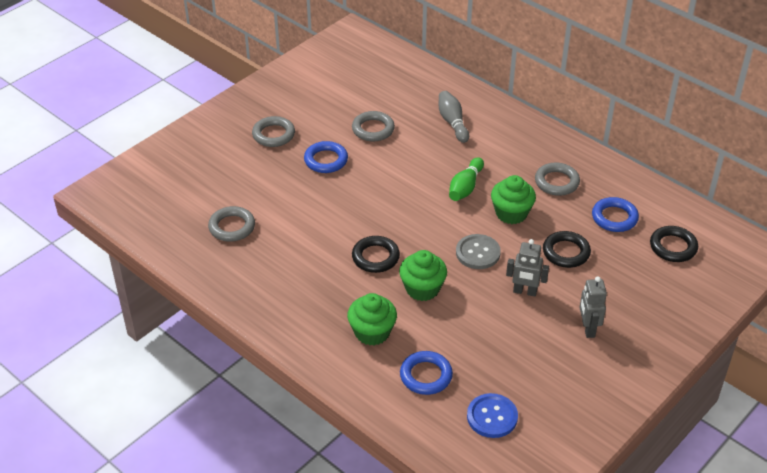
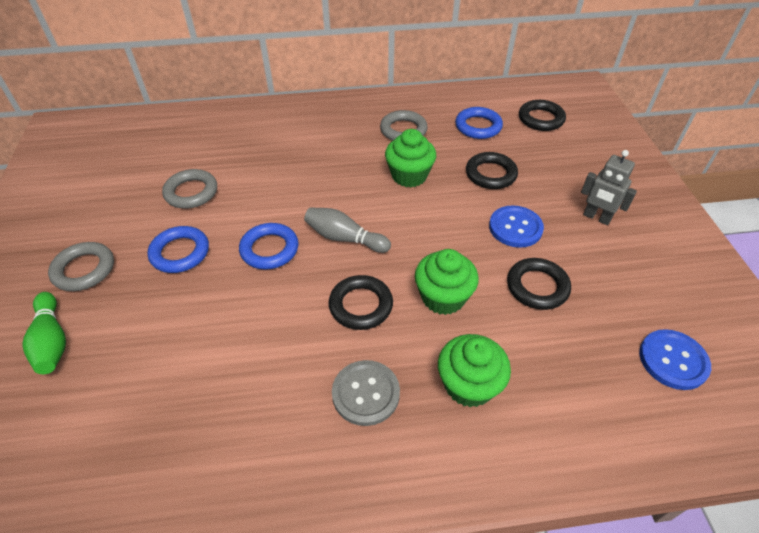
camera: 50 degrees left, 5 degrees up
grey ring [208,206,255,242] -> none
blue ring [400,351,453,395] -> blue ring moved to [239,223,299,270]
grey bowling pin [439,91,469,143] -> grey bowling pin moved to [304,207,391,253]
green bowling pin [449,157,484,201] -> green bowling pin moved to [22,292,66,374]
grey button [456,234,501,269] -> grey button moved to [332,360,400,426]
grey robot [506,239,549,296] -> blue button [489,205,544,248]
none -> black ring [507,258,571,310]

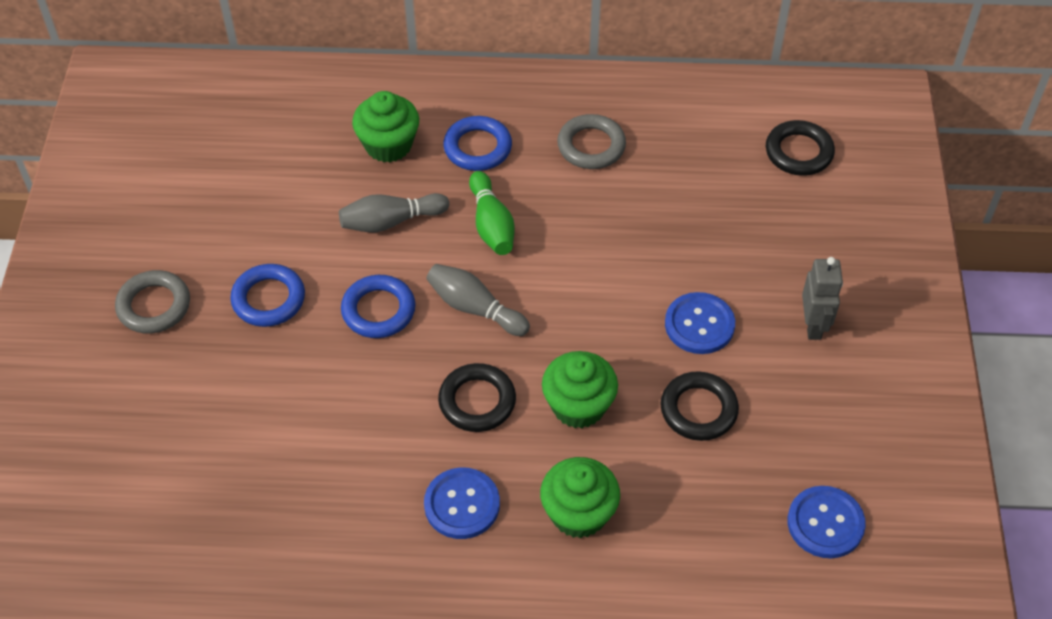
camera: 10 degrees right, 5 degrees up
green bowling pin [22,292,66,374] -> green bowling pin moved to [469,171,515,255]
grey ring [162,169,217,209] -> none
grey button [332,360,400,426] -> blue button [424,468,500,539]
green cupcake [385,129,436,188] -> green cupcake moved to [352,91,419,162]
blue ring [455,107,503,139] -> blue ring moved to [443,116,512,171]
black ring [466,152,518,189] -> none
grey robot [581,150,637,225] -> grey robot turned 135 degrees counterclockwise [802,257,843,340]
none -> grey bowling pin [339,193,449,232]

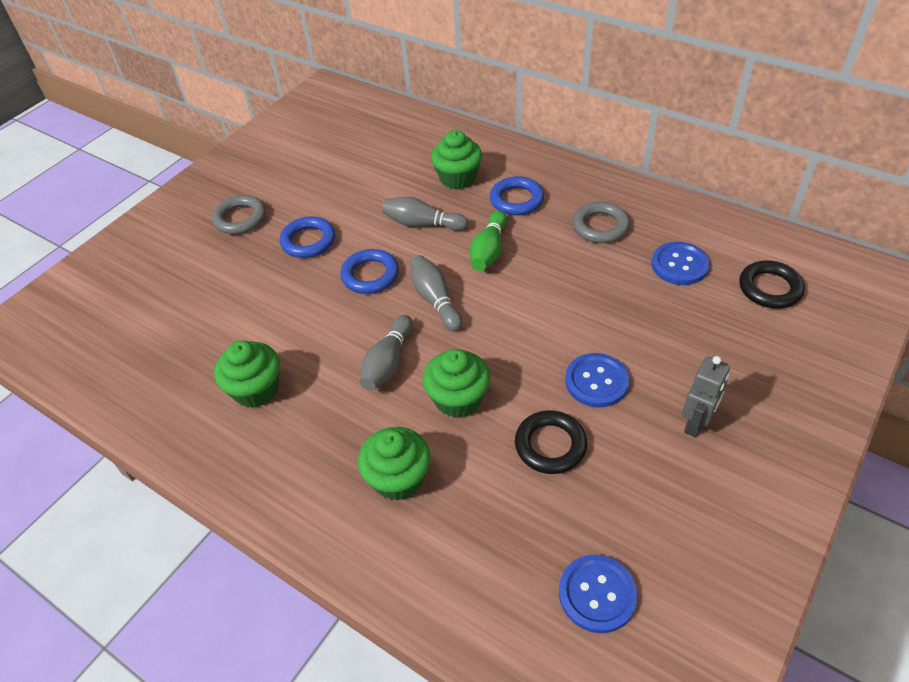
camera: 35 degrees right, 5 degrees down
blue button [424,468,500,539] -> blue button moved to [651,242,710,285]
black ring [438,363,516,432] -> grey bowling pin [360,315,413,391]
none -> green cupcake [214,340,280,408]

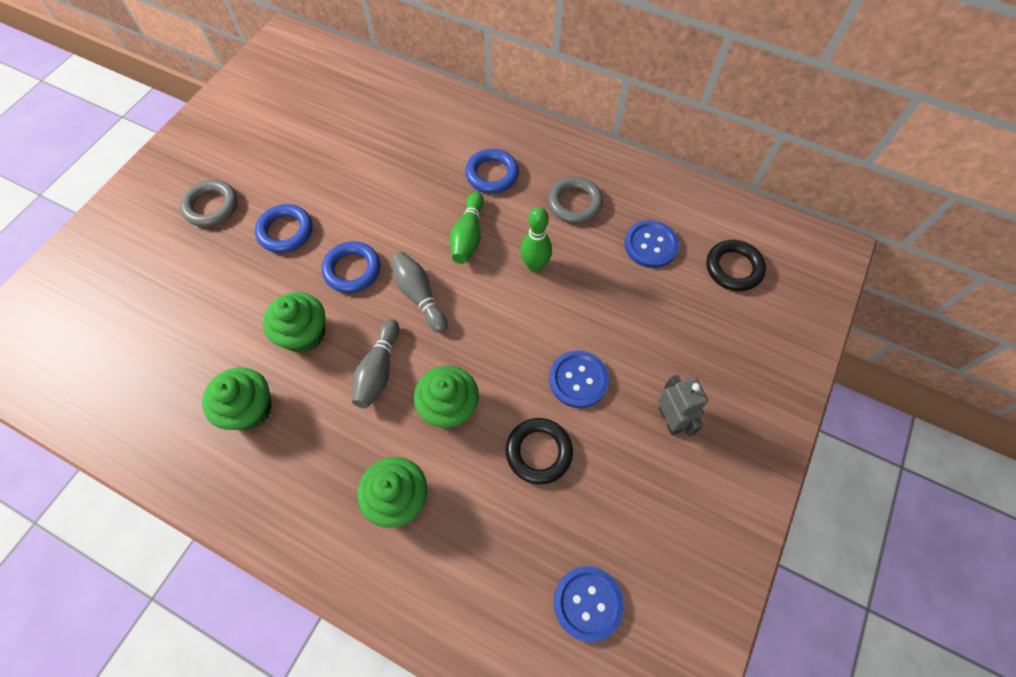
camera: 10 degrees left, 15 degrees up
grey bowling pin [382,197,468,231] -> none
green cupcake [431,130,482,189] -> green cupcake moved to [263,292,325,353]
grey robot [682,356,730,438] -> grey robot turned 45 degrees counterclockwise [658,375,708,436]
none -> green bowling pin [521,207,552,272]

